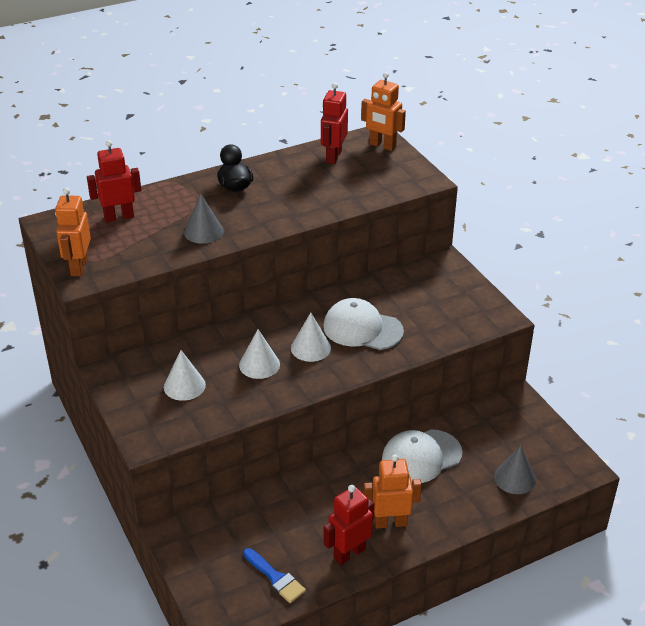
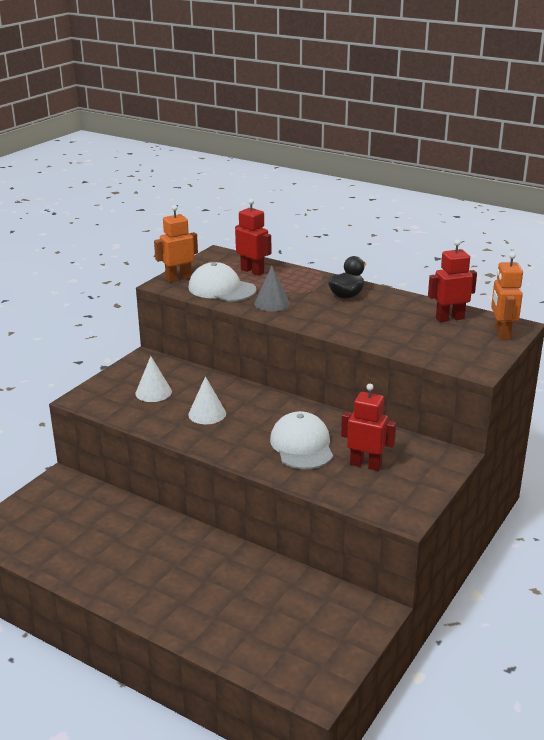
camera: 60 degrees right, 10 degrees down
blue brush [243,548,306,603] -> none
white cone [291,313,331,362] -> none
red robot [324,485,374,565] -> red robot moved to [341,384,396,471]
orange robot [363,454,422,528] -> none
white cap [382,429,463,483] -> white cap moved to [189,262,257,302]
grey cone [494,445,536,494] -> none

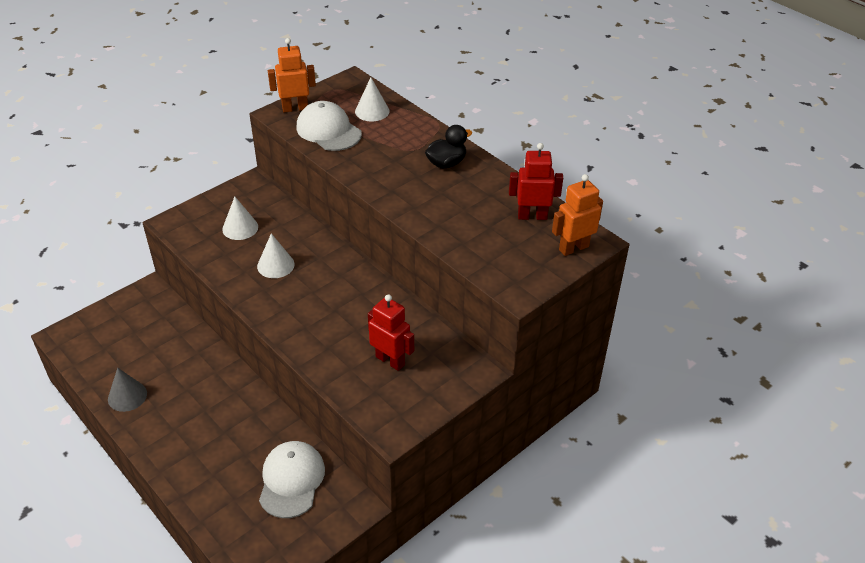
camera: 15 degrees right, 15 degrees up
red robot [235,199,271,276] -> white cone [355,77,390,121]
grey cone [254,266,290,311] -> grey cone moved to [108,368,147,412]
white cap [270,411,333,469] -> white cap moved to [259,441,325,518]
orange robot [491,252,523,340] -> orange robot turned 45 degrees clockwise [552,174,603,256]

